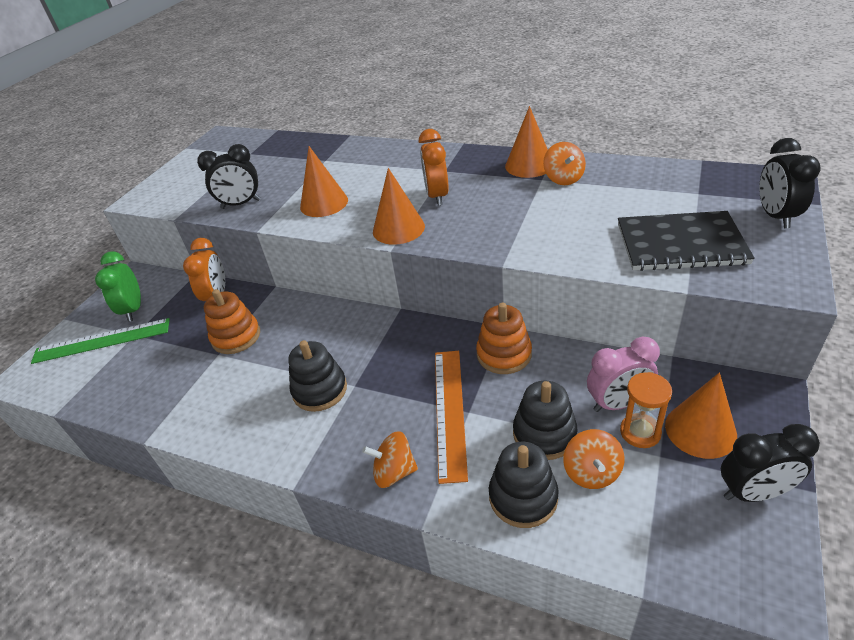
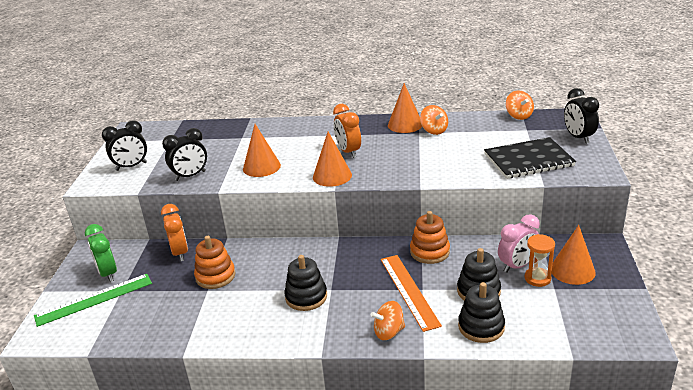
camera: 20 degrees left, 10 degrees down
orange spinning top [563,429,624,489] -> orange spinning top moved to [506,90,534,120]
black clock [721,424,820,502] -> black clock moved to [102,120,147,171]

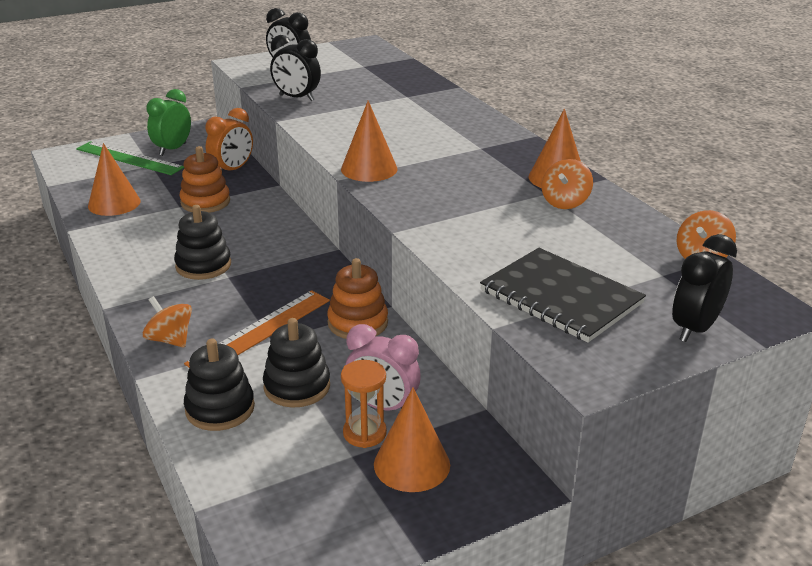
camera: 55 degrees right, 0 degrees up
orange cone [243,124,281,177] -> orange cone moved to [88,143,141,216]
orange clock [333,104,361,158] -> none

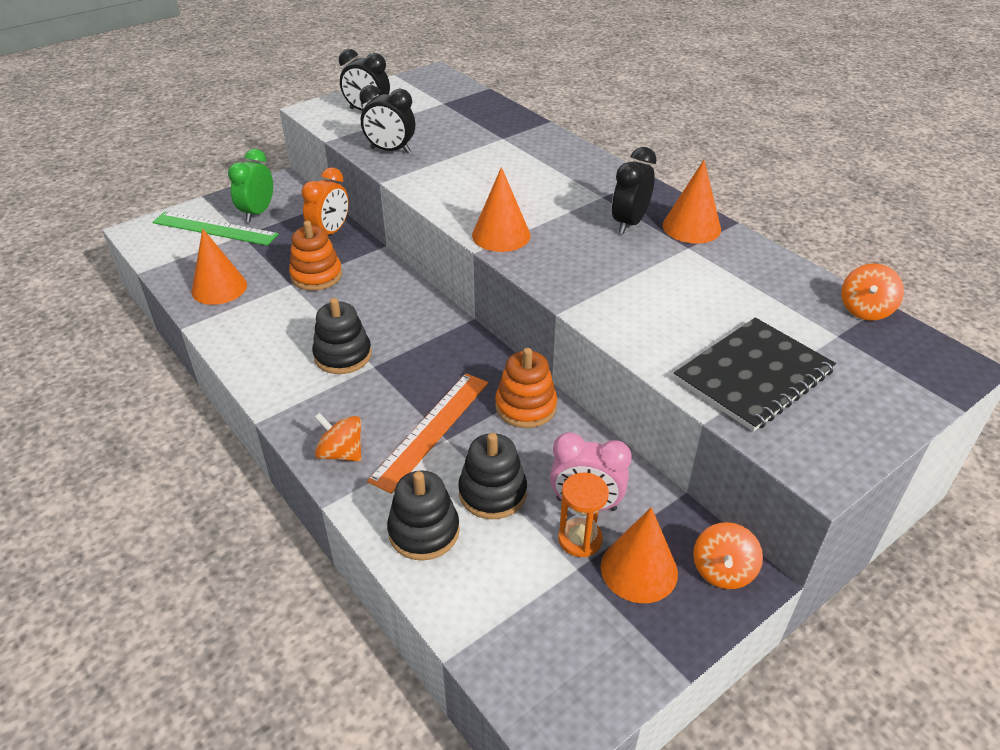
camera: 10 degrees left, 10 degrees up
black notebook [480,248,646,343] -> black notebook turned 75 degrees counterclockwise [674,318,836,432]
orange spinning top [542,159,593,209] -> orange spinning top moved to [693,522,763,589]
black clock [672,234,737,342] -> black clock moved to [612,147,657,234]

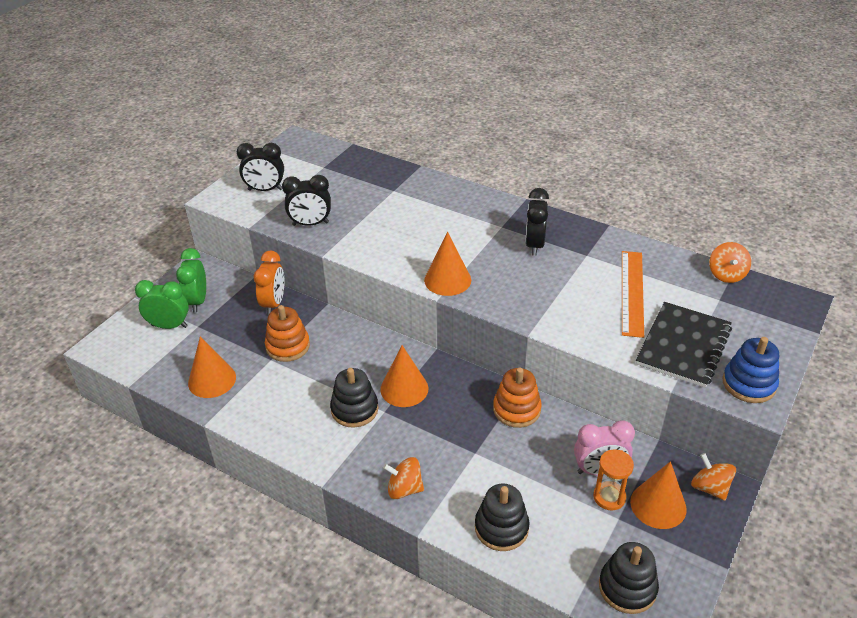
camera: 20 degrees left, 0 degrees up
green ruler [152,212,279,246] -> green clock [135,280,189,329]
orange ruler [367,373,488,494] -> orange ruler moved to [622,251,644,338]
black stacking toy [458,433,527,519] -> black stacking toy moved to [599,542,659,614]
orange cone [663,160,721,244] -> orange cone moved to [380,345,429,407]
orange spinning top [693,522,763,589] -> orange spinning top turned 150 degrees clockwise [691,453,736,501]
none -> blue stacking toy [723,337,779,403]

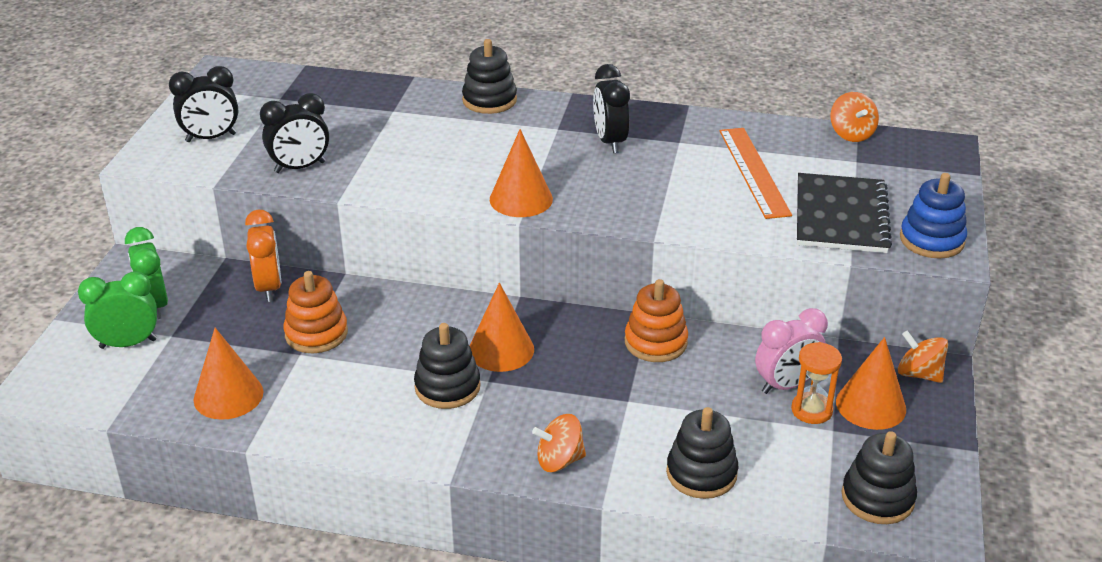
camera: 20 degrees left, 5 degrees down
none -> black stacking toy [462,39,517,114]

